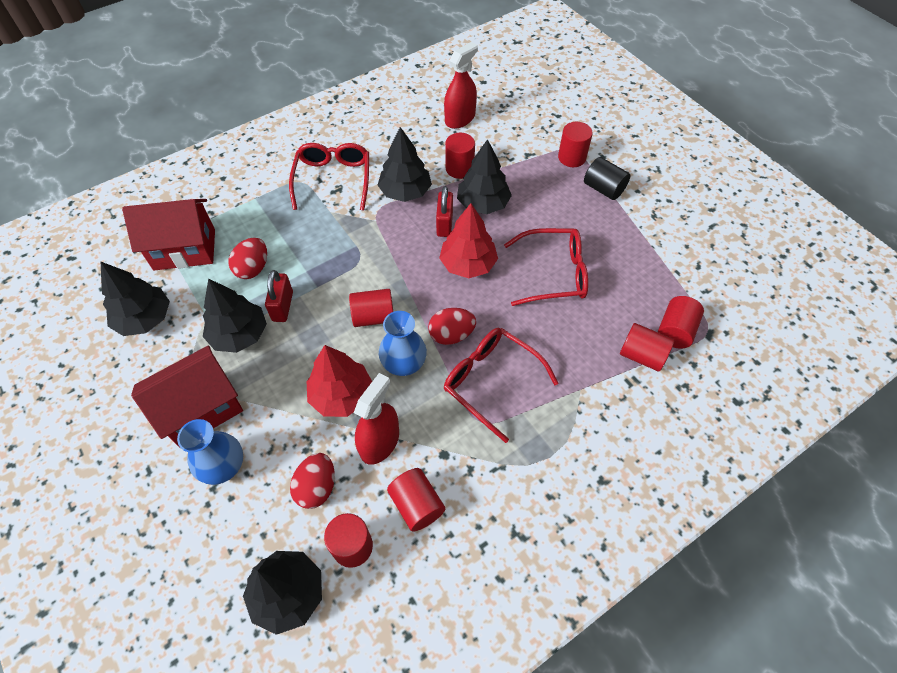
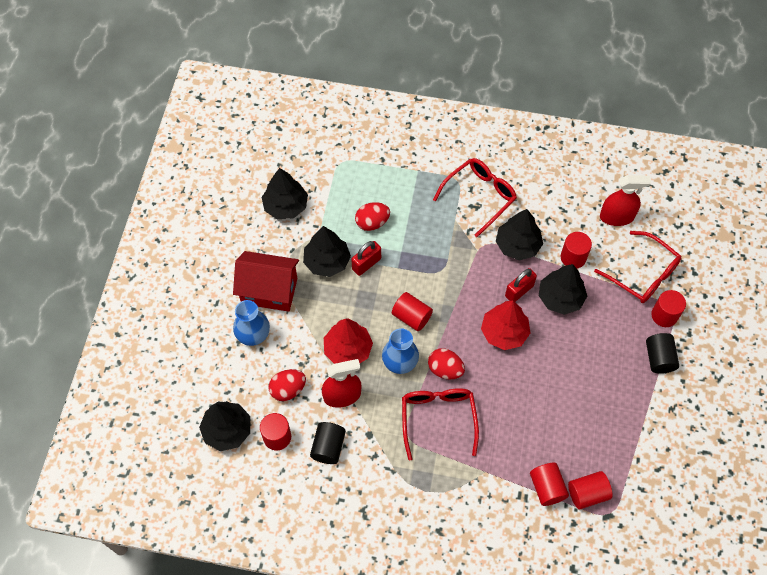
camera: 45 degrees right, 5 degrees up
red house [122,199,215,270] -> none
red cylinder [387,468,445,532] -> black cylinder [310,422,346,464]
red glasses [504,228,588,306] -> red glasses moved to [594,231,682,303]

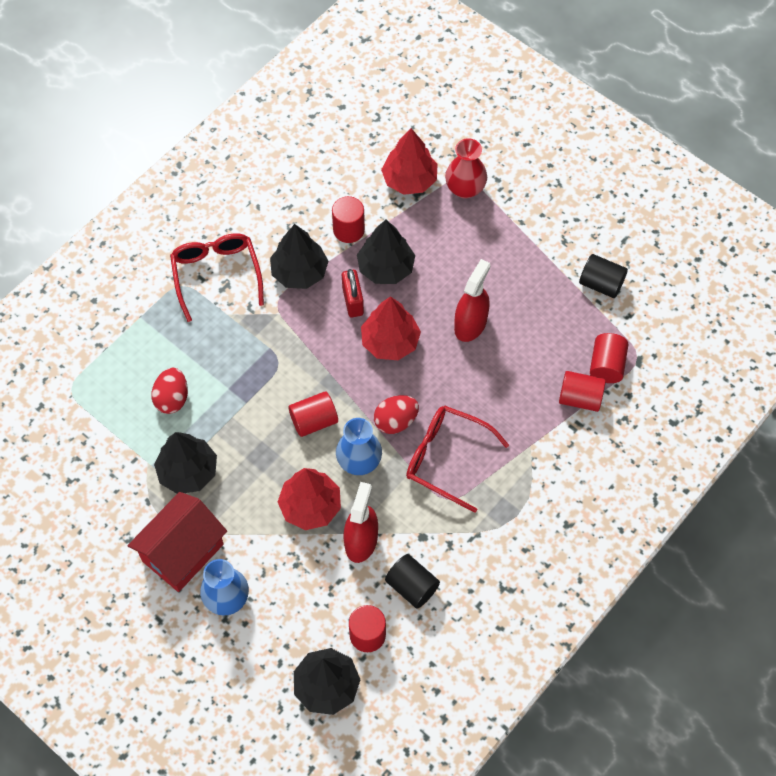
camera: 60 degrees left, 0 degrees up
black tree [261,168,308,219] -> none
red egg [269,369,306,401] -> none
red padlock [351,241,381,276] -> none
red glasses [594,231,682,303] -> red tree [381,128,438,195]
red spray bottle [600,175,651,226] -> red spray bottle moved to [454,259,490,342]
black cylinder [646,333,679,374] -> black cylinder moved to [579,254,628,298]
red cylinder [651,290,686,327] -> red vase [445,138,487,199]

